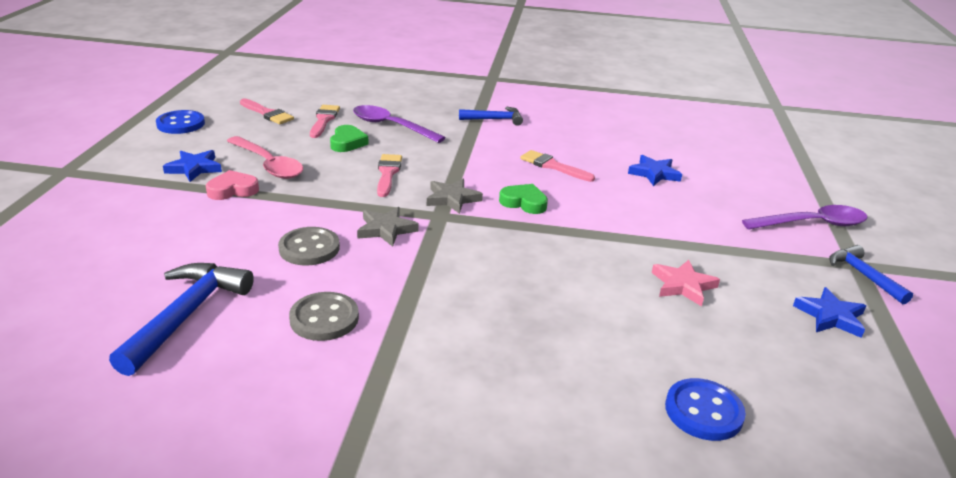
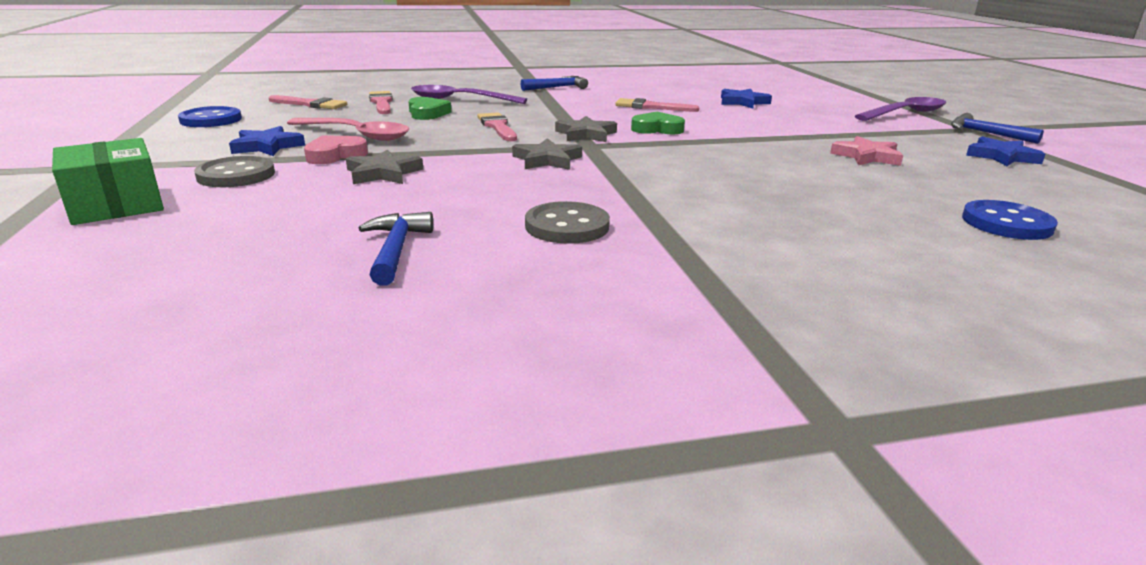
camera: 20 degrees left, 5 degrees down
blue hammer [109,263,254,376] -> blue hammer [359,212,433,285], size x0.62
grey button [278,227,340,265] -> grey button moved to [194,156,275,187]
none -> green box [52,138,164,225]
none -> grey star [346,149,423,184]

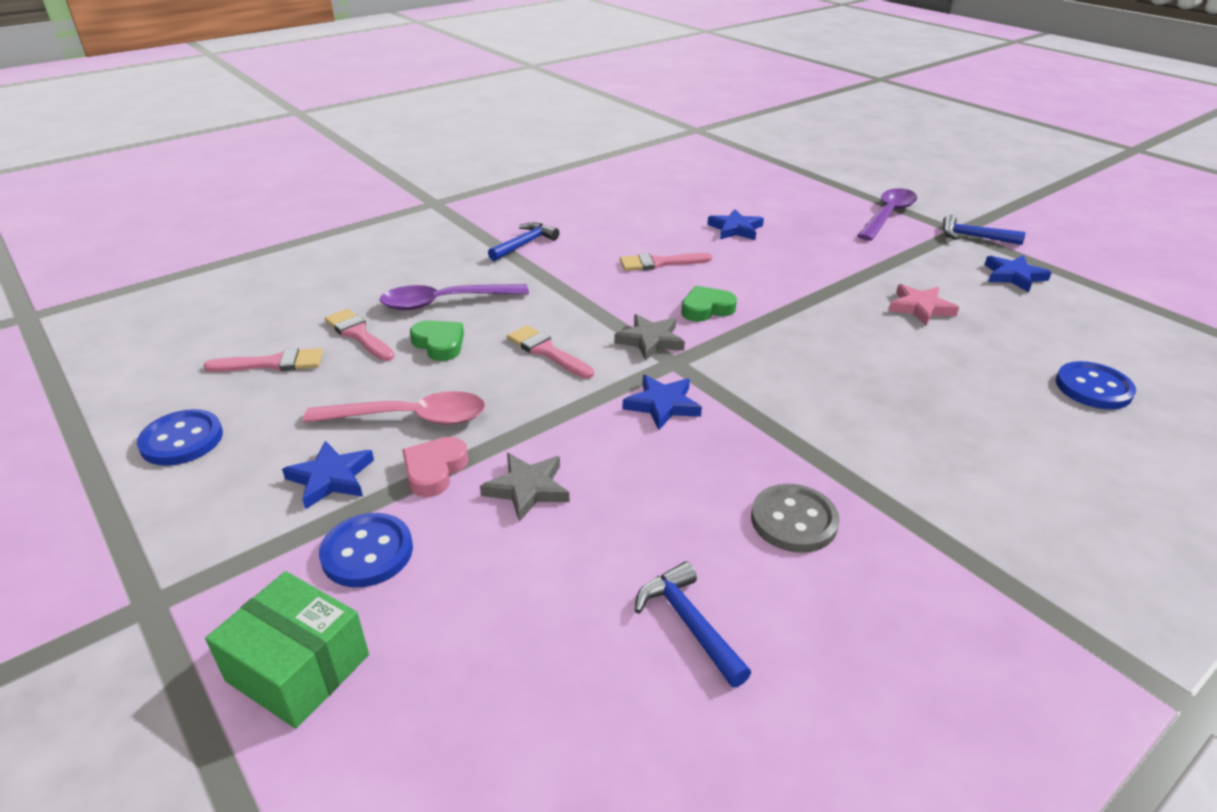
camera: 25 degrees left, 10 degrees up
grey button [194,156,275,187] -> blue button [319,513,413,587]
grey star [512,138,582,170] -> blue star [623,375,702,430]

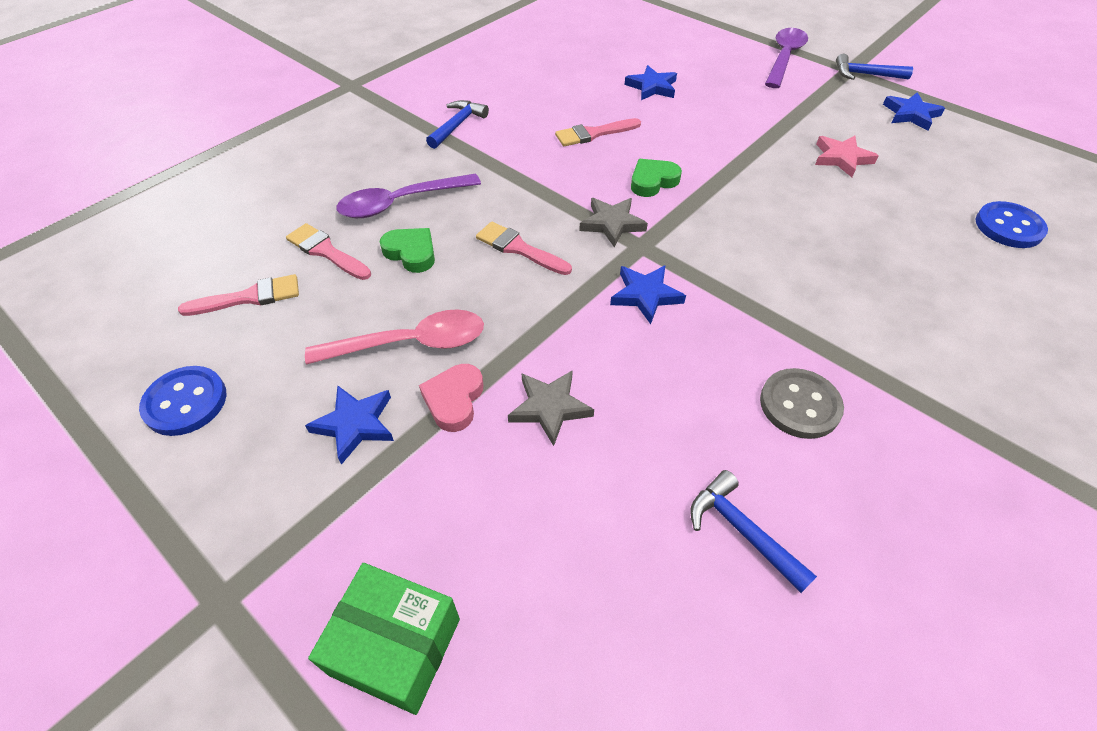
camera: 10 degrees left, 15 degrees up
blue button [319,513,413,587] -> none

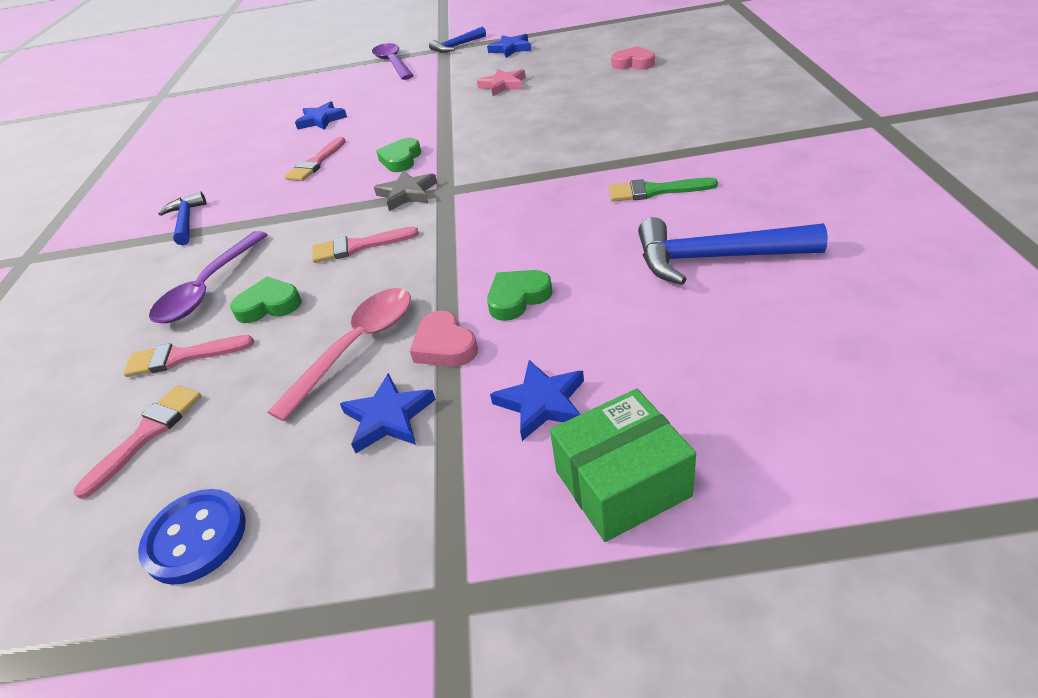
camera: 40 degrees left, 10 degrees down
grey star [508,370,594,446] -> green heart [487,270,553,321]
blue star [610,265,686,324] -> blue star moved to [490,360,584,441]
blue hammer [690,470,817,593] -> blue hammer [638,217,828,285], size x1.61
grey button [760,368,844,439] -> green brush [609,178,718,201]
blue button [976,201,1048,248] -> pink heart [611,46,655,69]

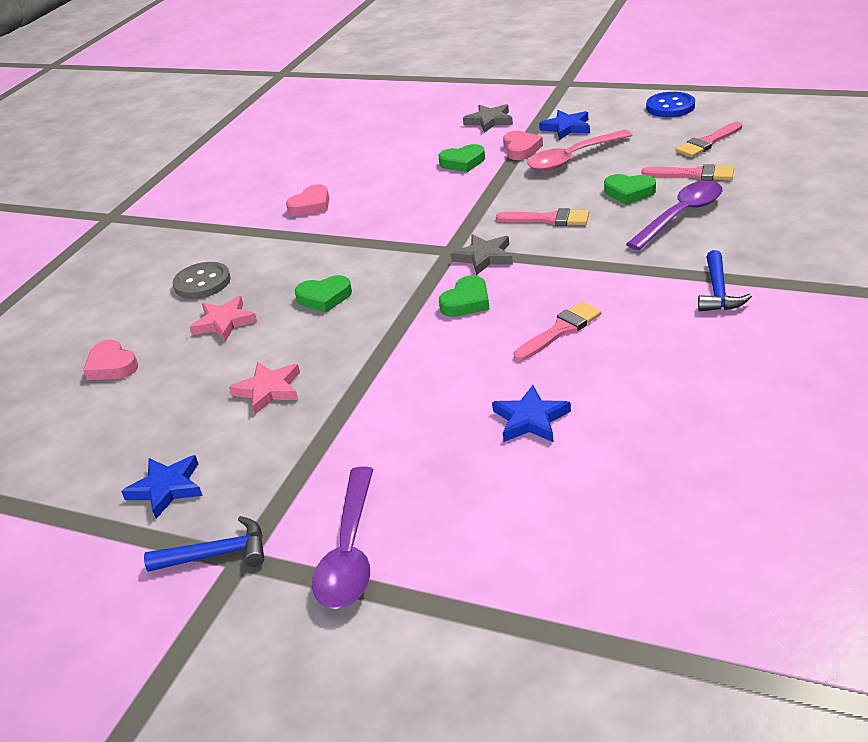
camera: 155 degrees left, 5 degrees down
blue star [490,360,584,441] -> grey star [463,104,513,133]
green box [550,389,696,542] -> none
green brush [609,178,718,201] -> pink heart [286,185,329,216]
blue hammer [638,217,828,285] -> none
none -> grey button [173,262,231,299]
none -> pink star [190,296,257,342]
none -> green heart [295,275,352,313]

